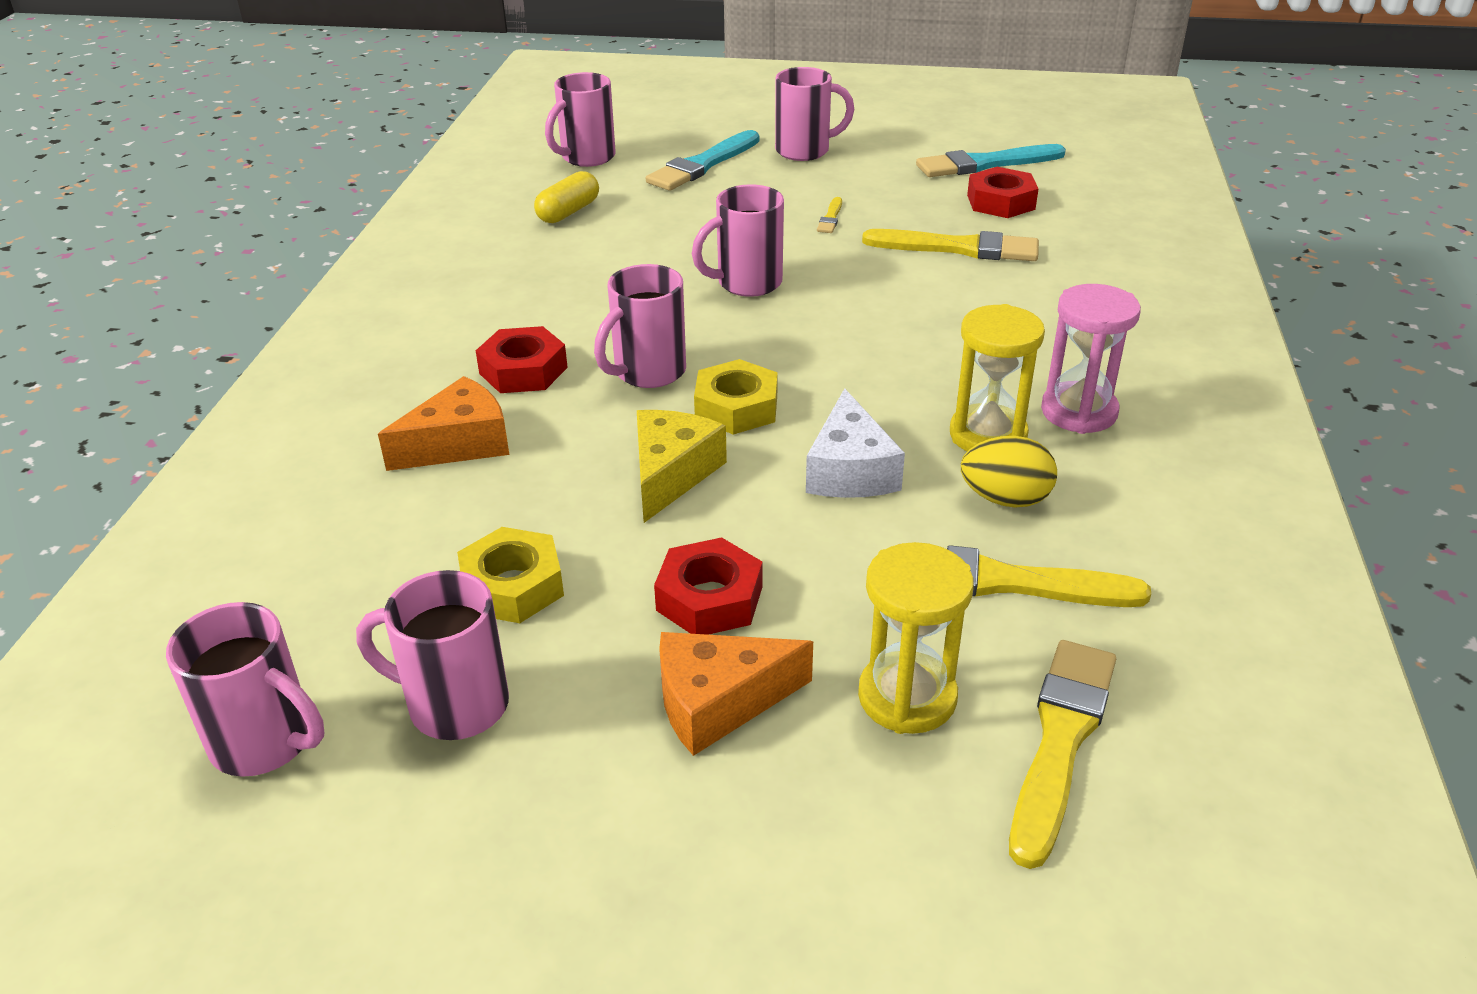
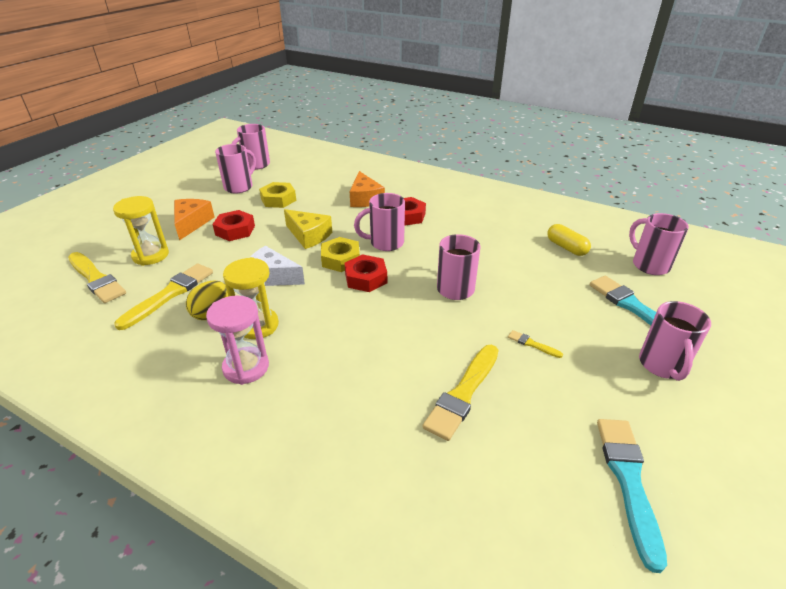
camera: 110 degrees right, 0 degrees up
pink mug [594,264,686,388] -> pink mug turned 75 degrees counterclockwise [354,193,405,251]
red nut [967,167,1039,218] -> red nut moved to [345,254,387,292]

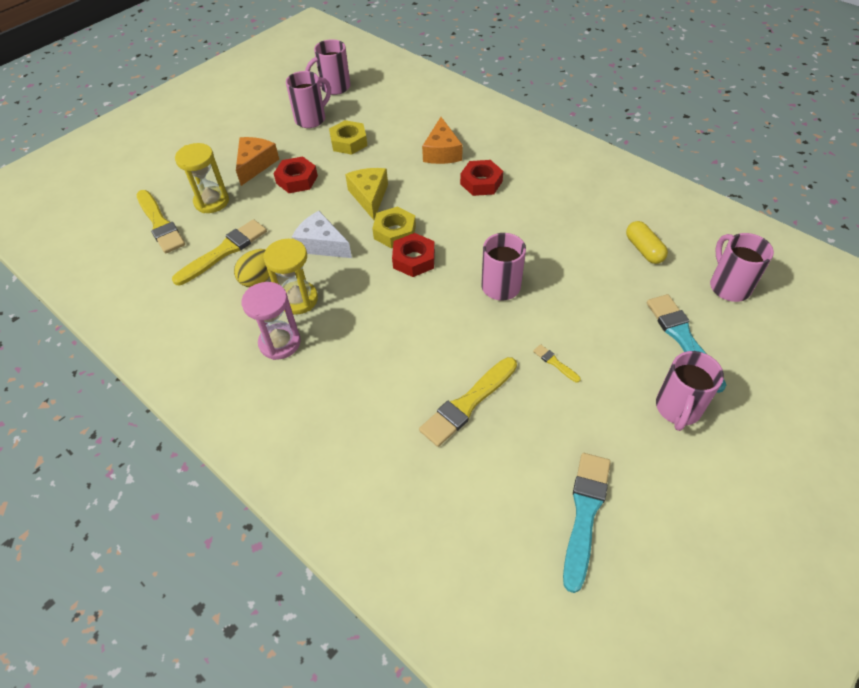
camera: 15 degrees right, 15 degrees up
yellow cheese [284,209,332,249] -> yellow cheese turned 150 degrees counterclockwise [345,168,388,220]
pink mug [354,193,405,251] -> none

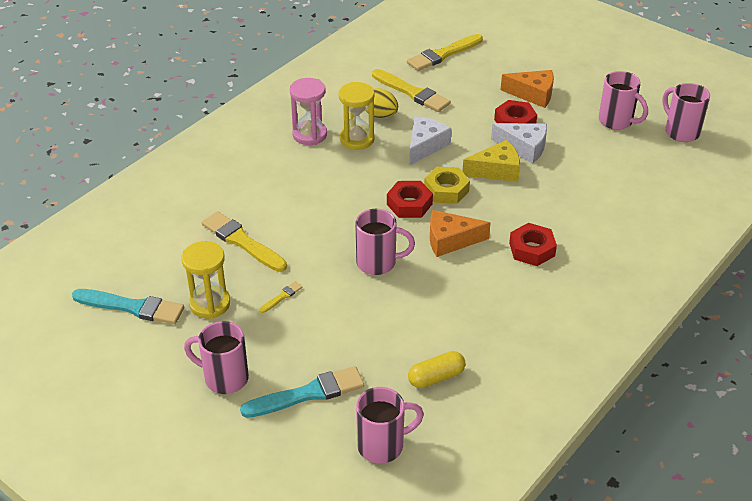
camera: 85 degrees right, 10 degrees down
yellow hourglass [175,143,229,213] -> yellow hourglass moved to [181,241,230,319]
yellow nut [329,120,367,155] -> none
orange cheese [422,117,462,164] -> orange cheese moved to [430,210,491,257]
none -> white cheese [491,123,547,164]

